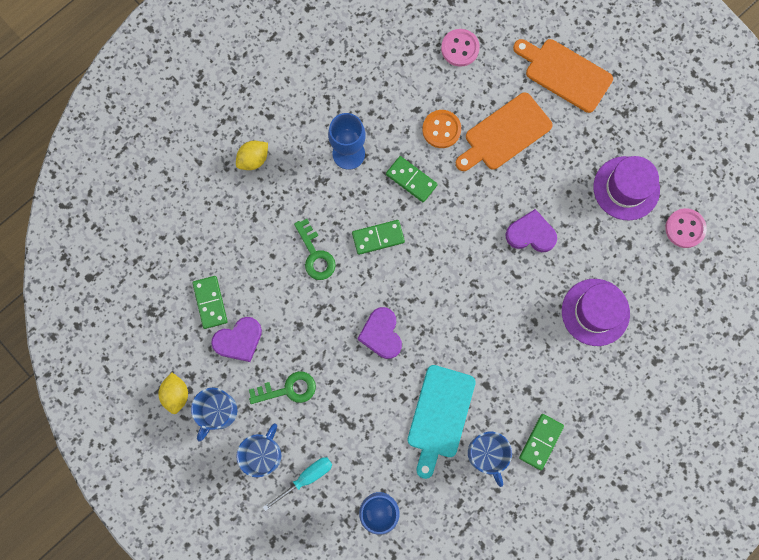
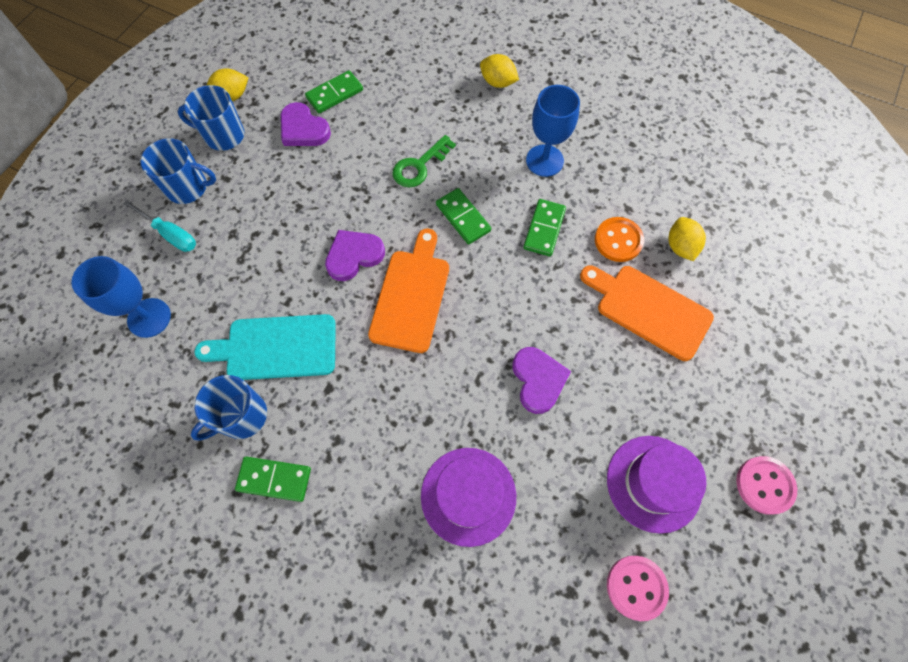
camera: 70 degrees right, 10 degrees down
green key [249,371,316,404] -> none
pink button [441,29,480,67] -> pink button moved to [736,456,797,515]
orange cutting board [513,39,613,113] -> orange cutting board moved to [368,229,449,353]
none -> yellow lemon [668,217,706,261]

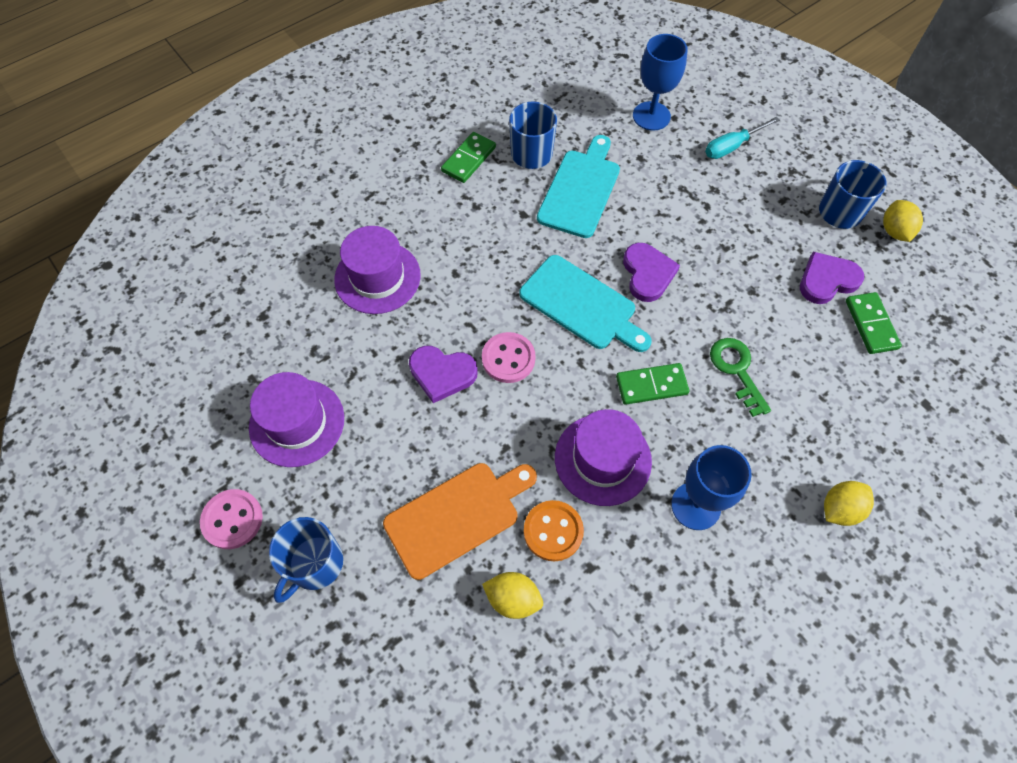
camera: 115 degrees right, 5 degrees down
blue mug [140,138,216,204] -> blue mug moved to [269,517,343,603]
orange cutting board [368,229,449,353] -> turquoise cutting board [519,255,652,352]
green domino [523,199,566,257] -> purple hat [555,409,652,506]
pink button [607,556,669,621] -> pink button moved to [482,332,536,383]

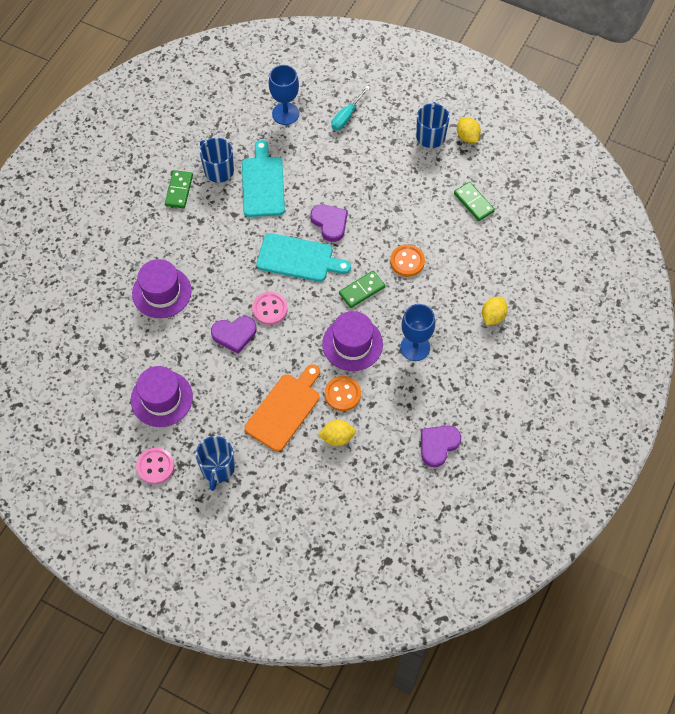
camera: 25 degrees left, 0 degrees up
green key [710,338,771,417] -> orange button [390,245,425,277]
purple heart [800,252,864,304] -> purple heart moved to [421,425,461,467]

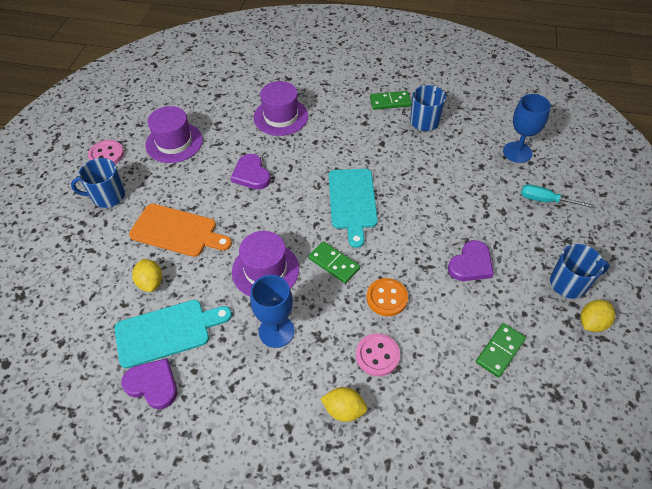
camera: 75 degrees right, 10 degrees down
turquoise cutting board [242,140,285,217] -> turquoise cutting board moved to [114,300,232,368]
pink button [252,292,288,325] -> pink button moved to [356,333,400,376]
purple heart [311,204,348,242] -> purple heart moved to [448,240,494,281]
orange button [325,376,361,411] -> none

